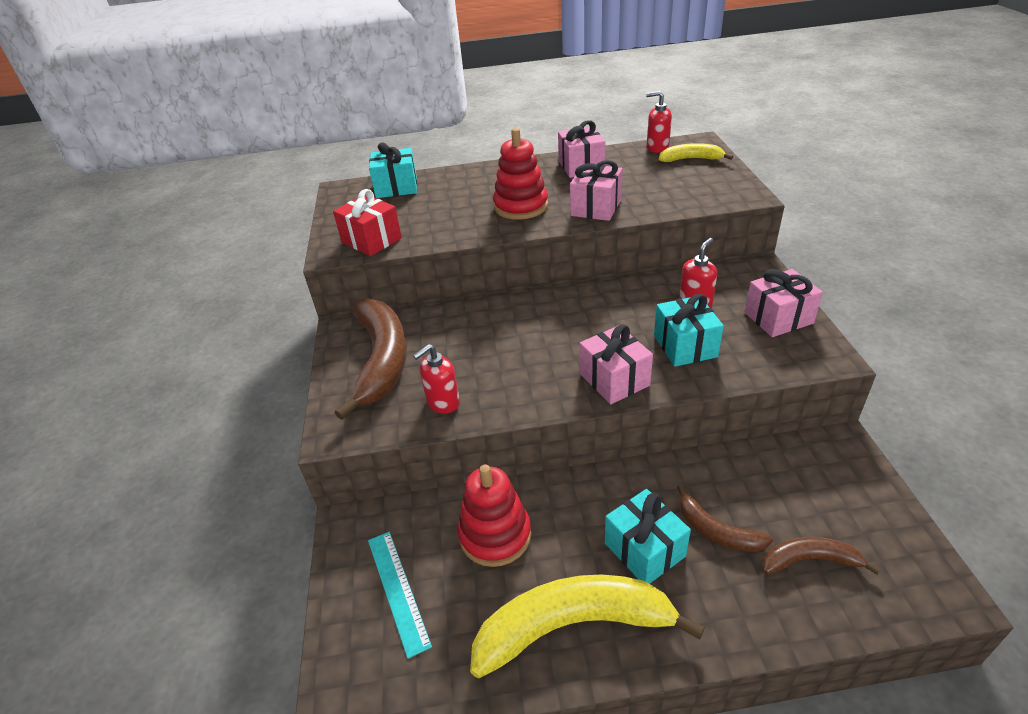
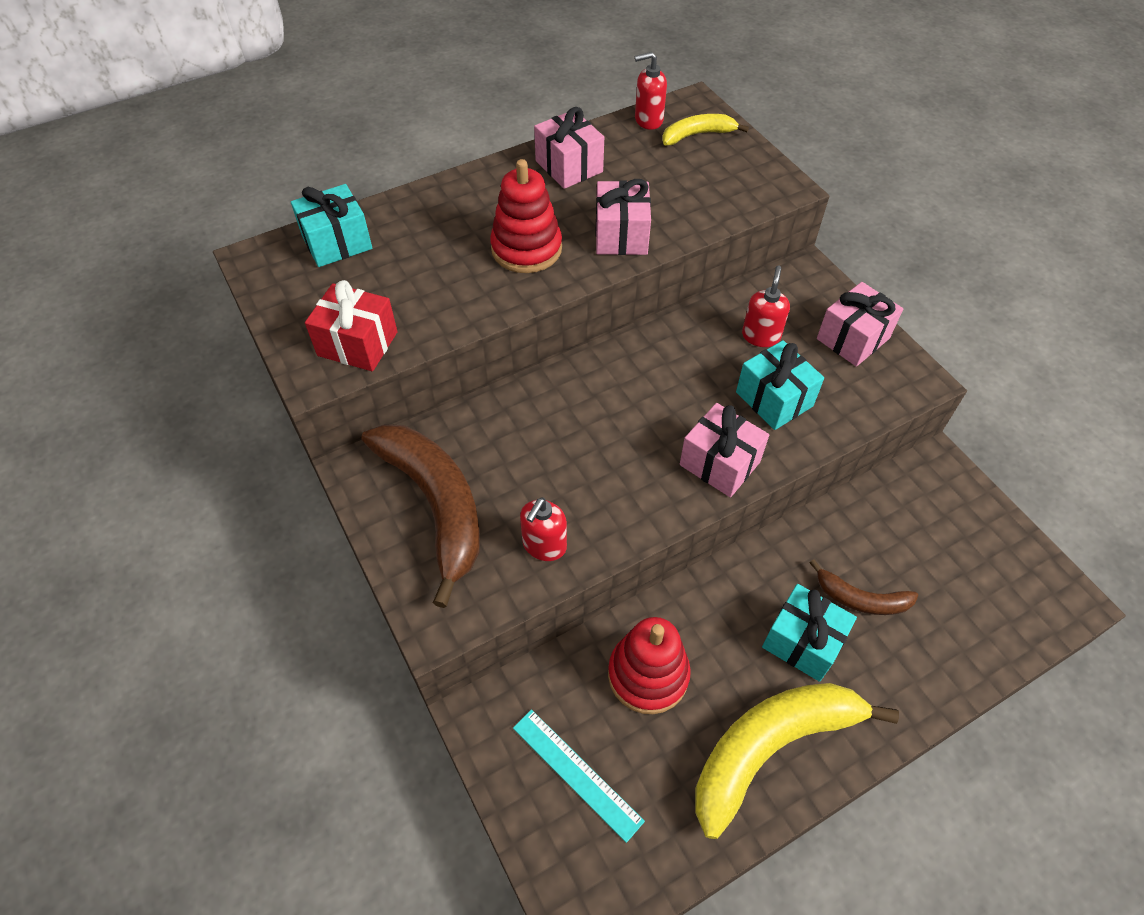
camera: 25 degrees left, 15 degrees up
brown banana [763,537,880,575] -> none

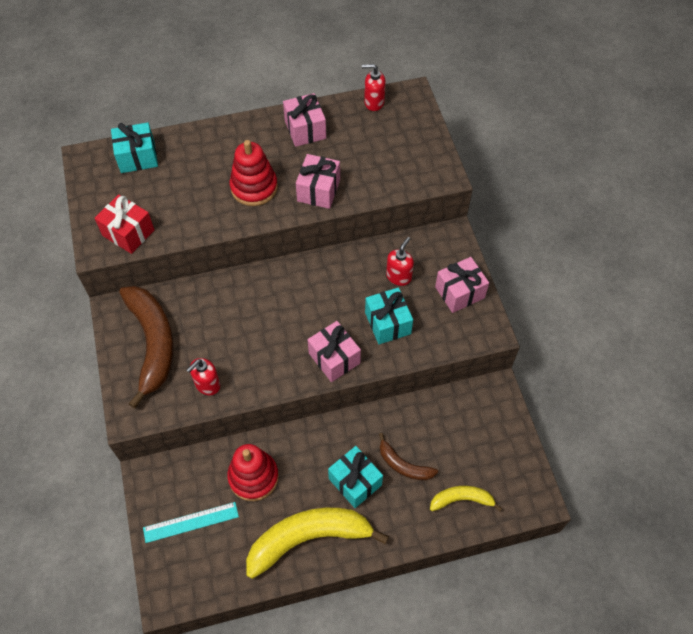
camera: 15 degrees right, 5 degrees up
turquoise ruler [513,709,645,843] -> turquoise ruler turned 75 degrees counterclockwise [143,502,239,543]
yellow banana [662,114,749,145] -> yellow banana moved to [430,486,503,511]

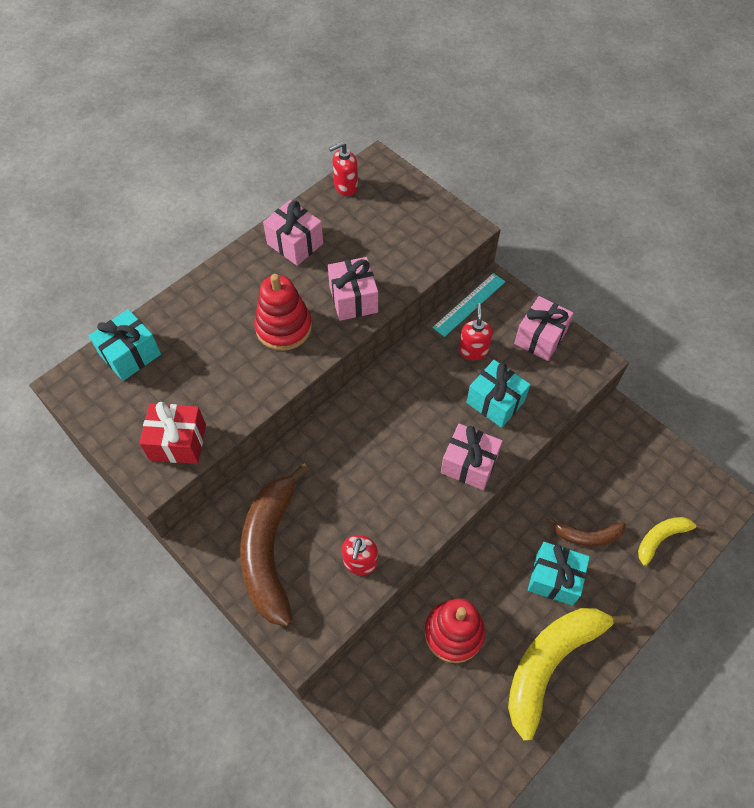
camera: 30 degrees left, 0 degrees up
brown banana [119,286,173,408] -> brown banana turned 135 degrees counterclockwise [240,464,309,627]
turquoise ruler [143,502,239,543] -> turquoise ruler moved to [432,273,505,337]

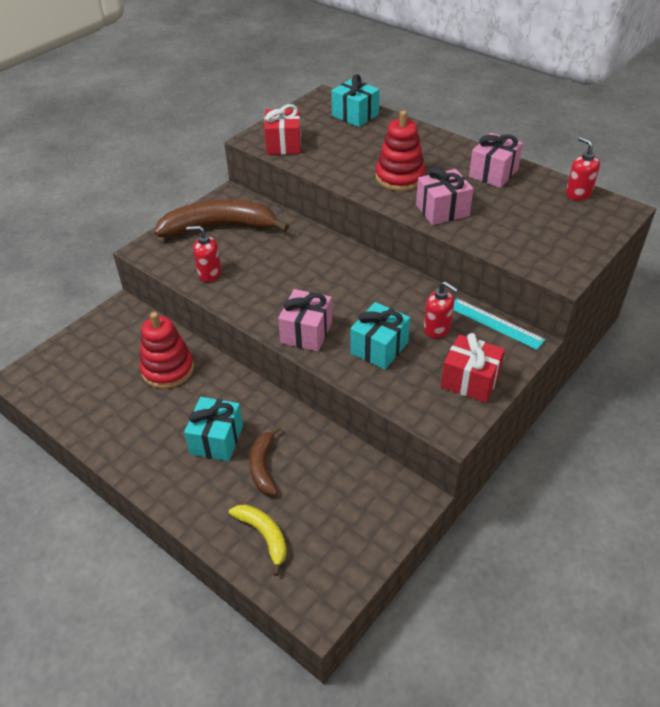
camera: 85 degrees right, 15 degrees down
red soap dispenser [459,303,493,360] -> red soap dispenser turned 45 degrees clockwise [424,281,458,338]
yellow banana [508,608,632,741] -> none
pink gift [514,296,573,361] -> red gift [441,333,505,403]

